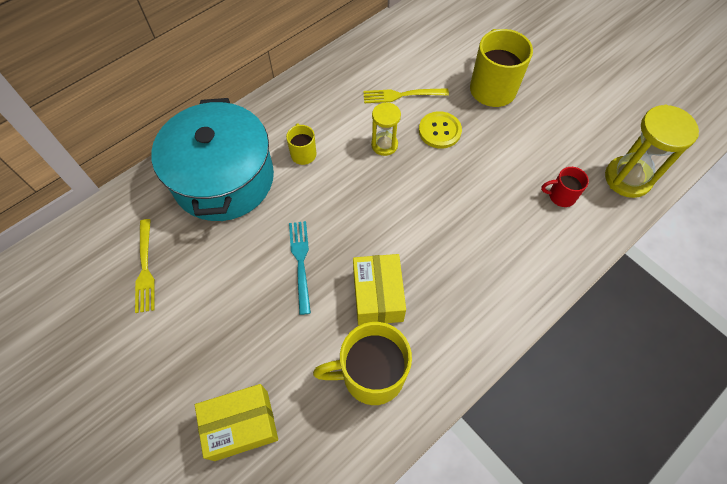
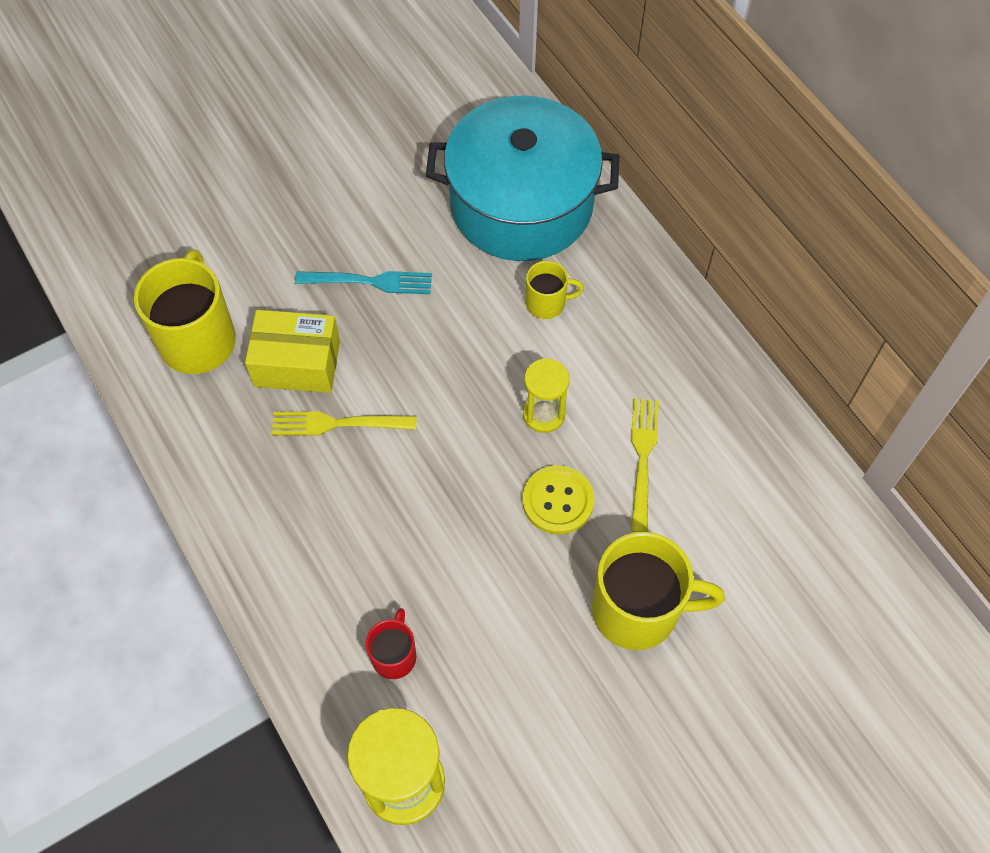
camera: 100 degrees right, 0 degrees up
yellow fork [135,219,155,313] -> yellow fork moved to [272,411,417,436]
yellow box [195,384,278,461] -> none

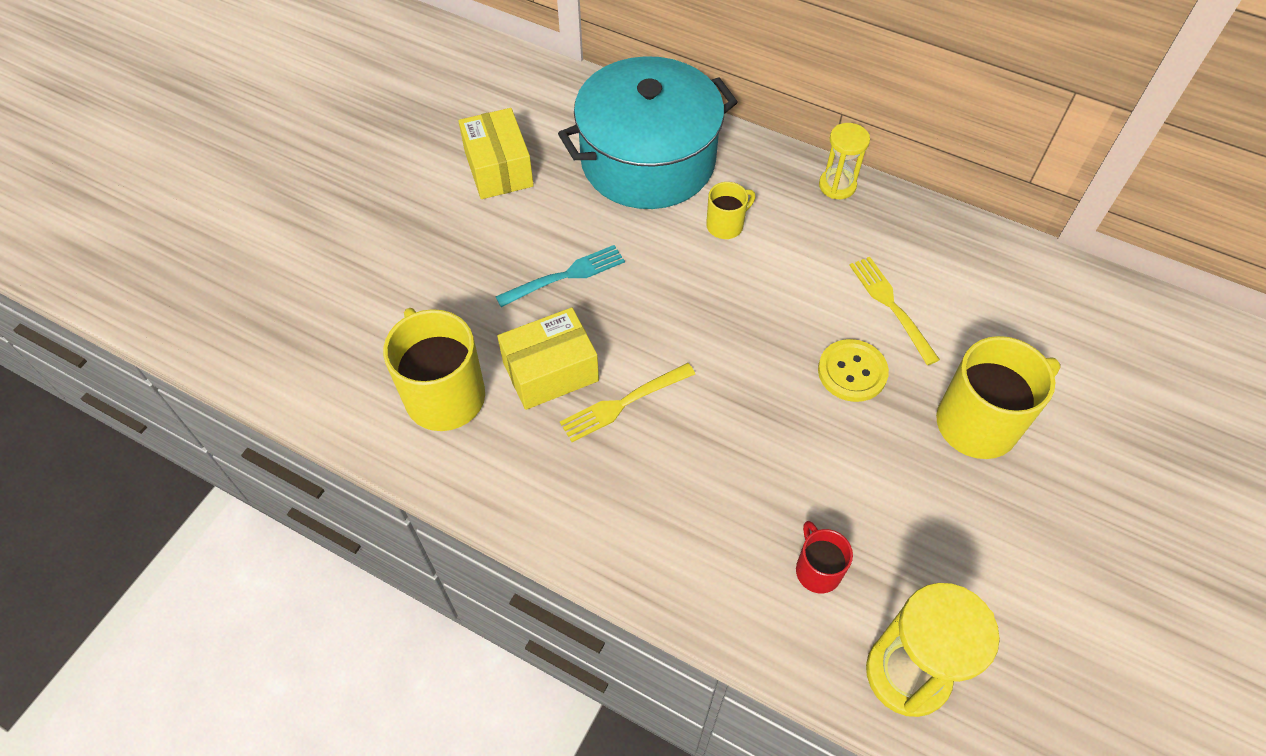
camera: 30 degrees left, 5 degrees down
yellow hourglass [523,358,569,433] -> yellow hourglass moved to [819,123,870,199]
none -> yellow box [458,108,534,199]

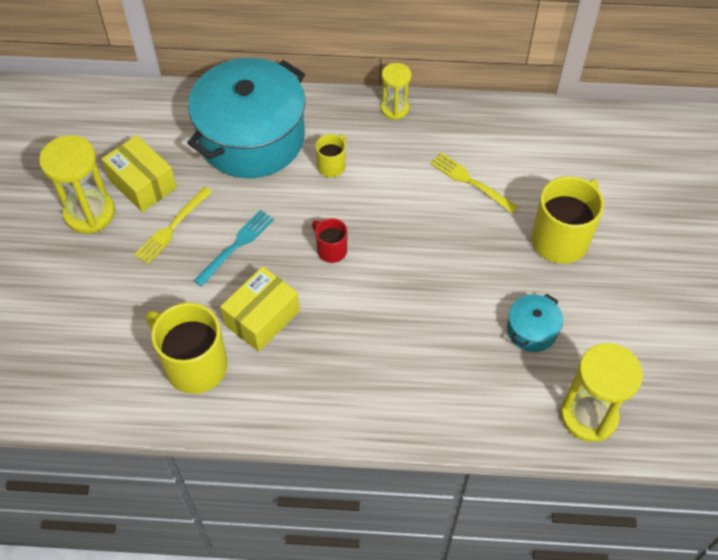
camera: 25 degrees left, 0 degrees up
yellow fork [560,363,695,442] -> yellow fork moved to [134,187,212,264]
red mug [796,521,853,593] -> red mug moved to [312,218,347,263]
yellow button [818,339,889,402] -> none
none -> yellow hourglass [39,135,115,234]
none -> turquoise pot [507,294,563,352]

